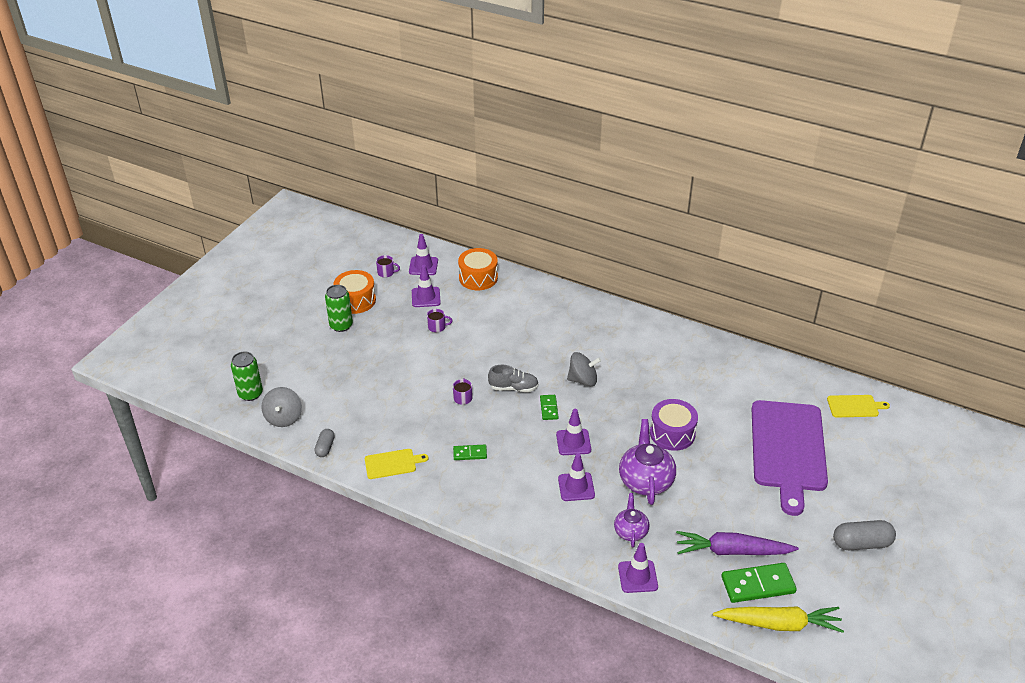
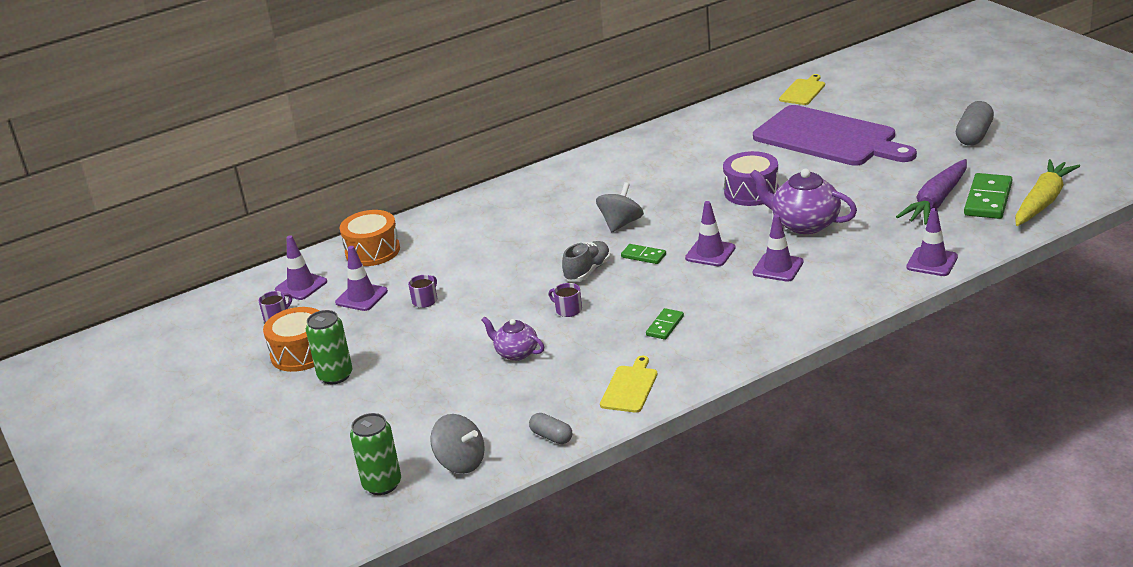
camera: 55 degrees left, 10 degrees down
purple teapot [614,493,649,547] -> purple teapot moved to [481,316,544,361]

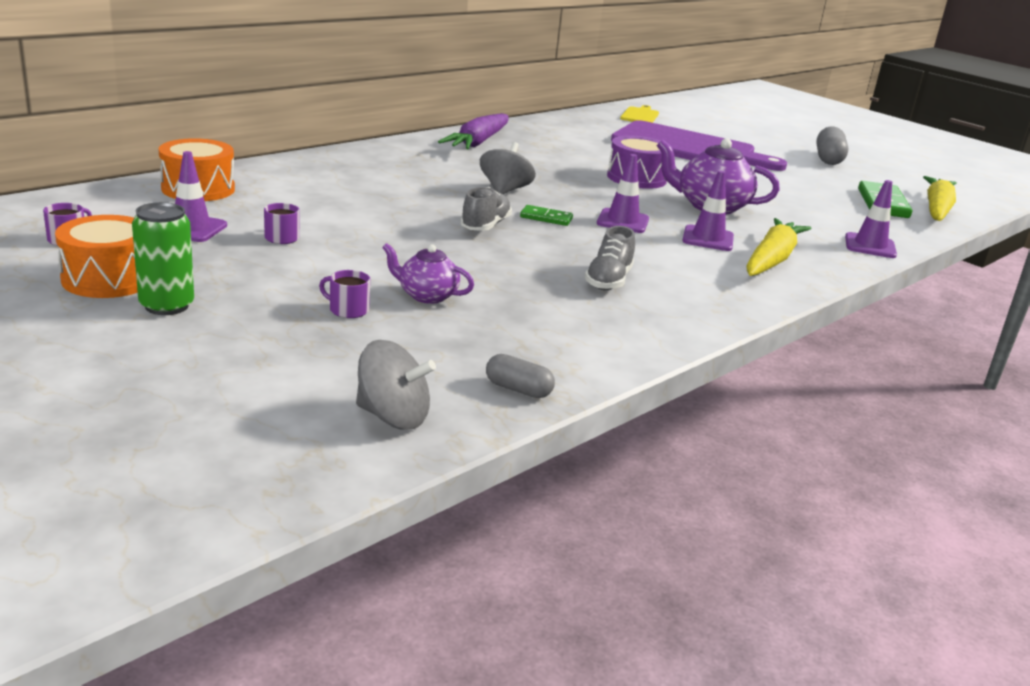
camera: 20 degrees left, 5 degrees down
purple traffic cone [275,235,327,300] -> none
green can [350,413,401,495] -> none
purple mug [549,283,582,317] -> purple mug moved to [319,270,370,318]
yellow cutting board [600,356,657,413] -> none
green domino [646,308,684,340] -> grey shoe [585,226,635,290]
purple carrot [896,159,967,225] -> purple carrot moved to [438,113,508,150]
none -> yellow carrot [746,218,812,276]

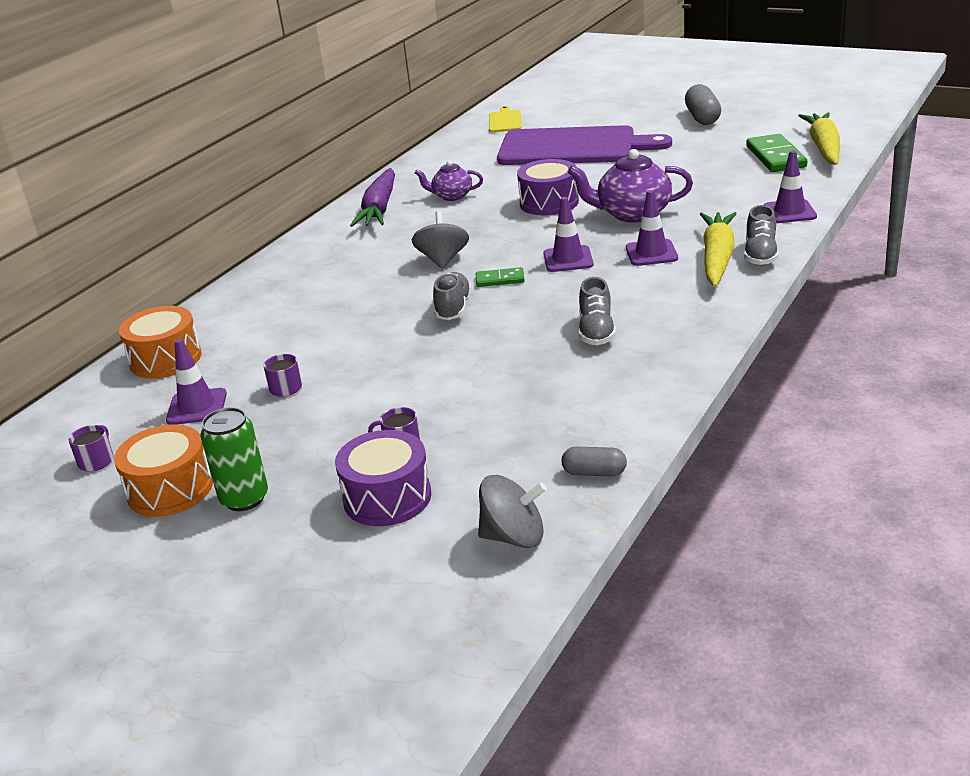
camera: 10 degrees left, 5 degrees up
purple teapot [382,243,474,304] -> purple teapot moved to [415,161,483,201]
none -> purple drum [335,430,431,526]
none -> grey shoe [744,205,779,265]

